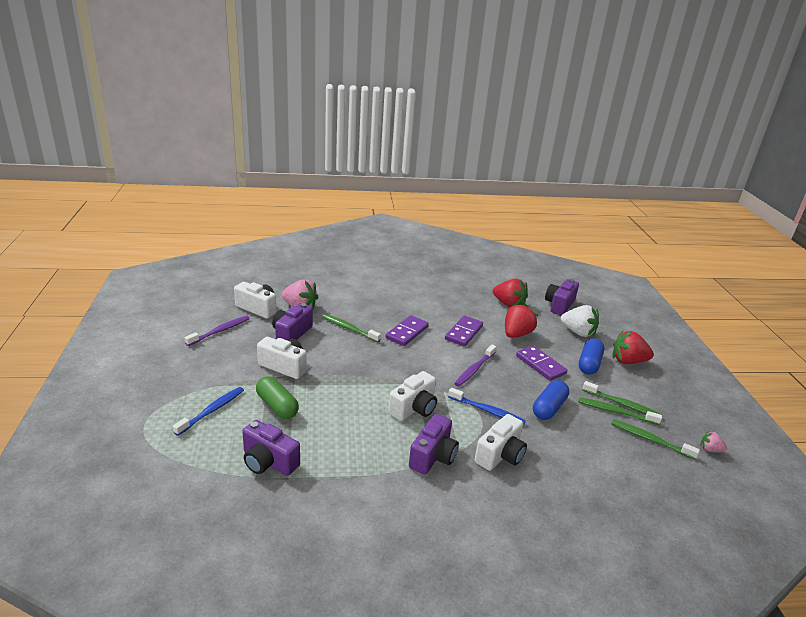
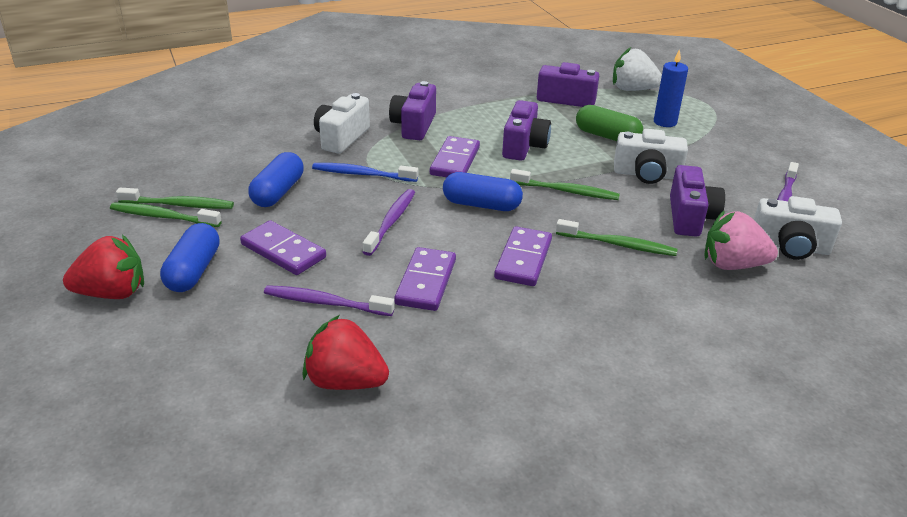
camera: 165 degrees right, 5 degrees up
blue toothbrush [173,387,244,436] -> blue candle [654,49,688,127]
white camera [388,371,437,421] -> purple domino [430,136,480,177]
red strawberry [505,303,538,338] -> purple toothbrush [264,285,395,316]
purple camera [545,279,579,315] -> purple camera moved to [502,100,551,161]
white strawberry [561,305,599,337] -> white strawberry moved to [613,47,662,91]
green toothbrush [611,419,700,460] -> green toothbrush moved to [510,169,620,200]
pink strawberry [701,431,727,452] -> none
none -> blue capsule [443,172,523,211]

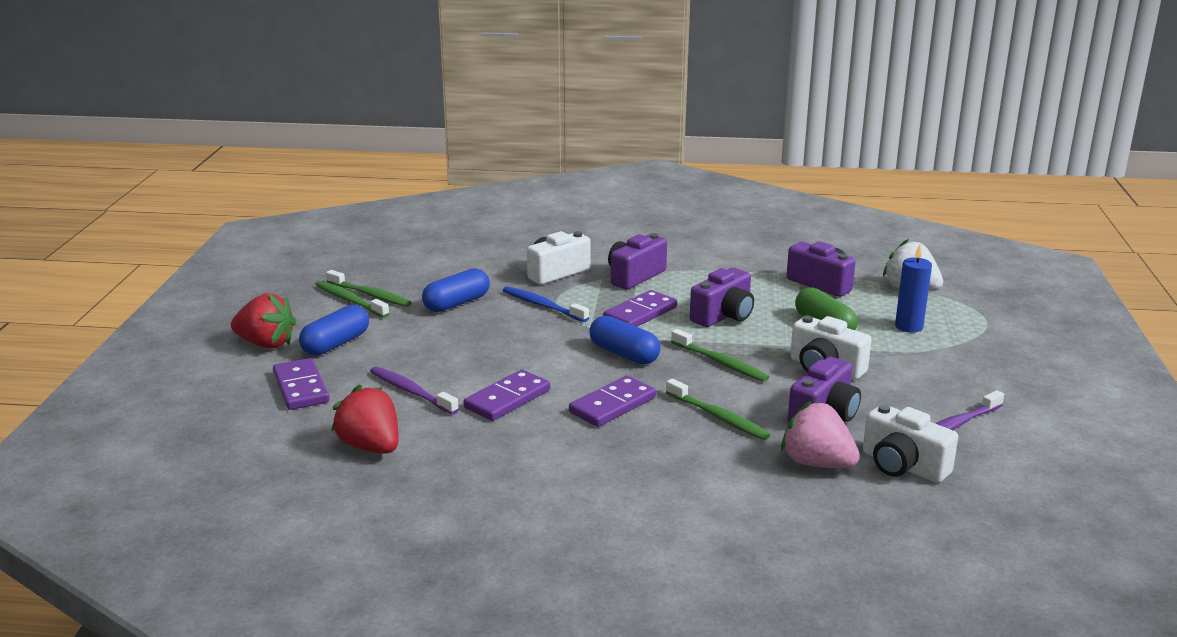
camera: 30 degrees right, 10 degrees down
purple domino [240,220,326,275] -> purple domino moved to [273,358,330,410]
purple toothbrush [363,189,415,256] -> none

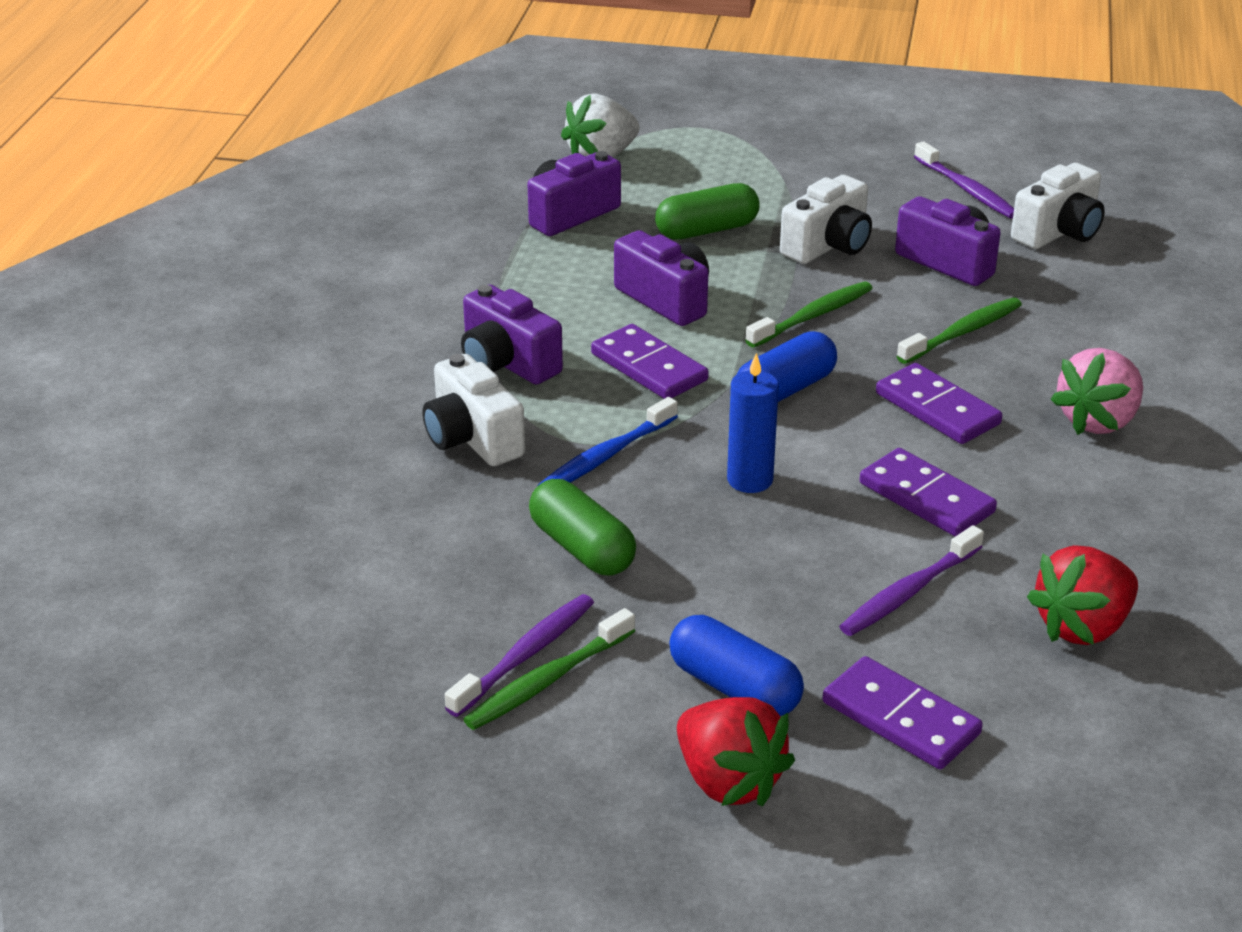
camera: 85 degrees left, 10 degrees up
red strawberry [231,293,296,348] -> red strawberry turned 120 degrees clockwise [677,697,795,807]
purple domino [273,358,330,410] -> purple domino turned 60 degrees clockwise [823,656,983,769]
green toothbrush [326,270,412,307] -> purple toothbrush [445,594,594,717]
blue capsule [422,268,490,312] -> green capsule [529,479,636,575]
pink strawberry [781,401,860,468] -> pink strawberry moved to [1050,348,1143,435]
blue candle [895,244,932,333] -> blue candle moved to [727,353,779,493]

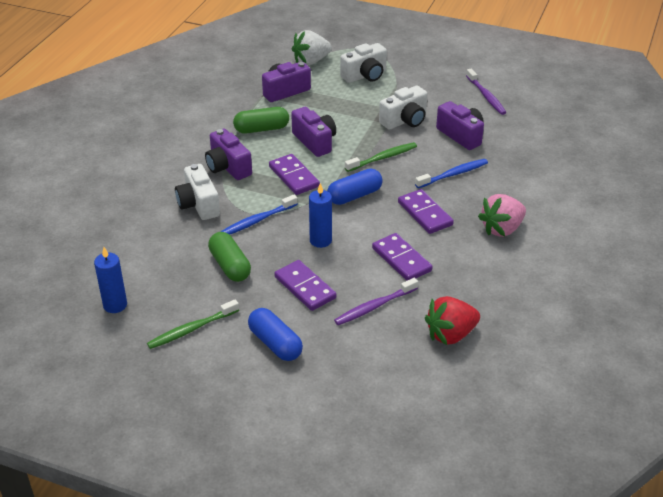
camera: 10 degrees right, 5 degrees up
purple toothbrush [445,594,594,717] -> none
green capsule [655,183,759,240] -> green capsule moved to [233,107,289,133]
red strawberry [677,697,795,807] -> none
purple domino [823,656,983,769] -> purple domino moved to [274,260,336,311]
green toothbrush [896,298,1022,364] -> blue toothbrush [415,159,488,188]
white camera [1011,163,1105,249] -> white camera moved to [340,43,387,83]
none -> blue candle [94,247,127,313]

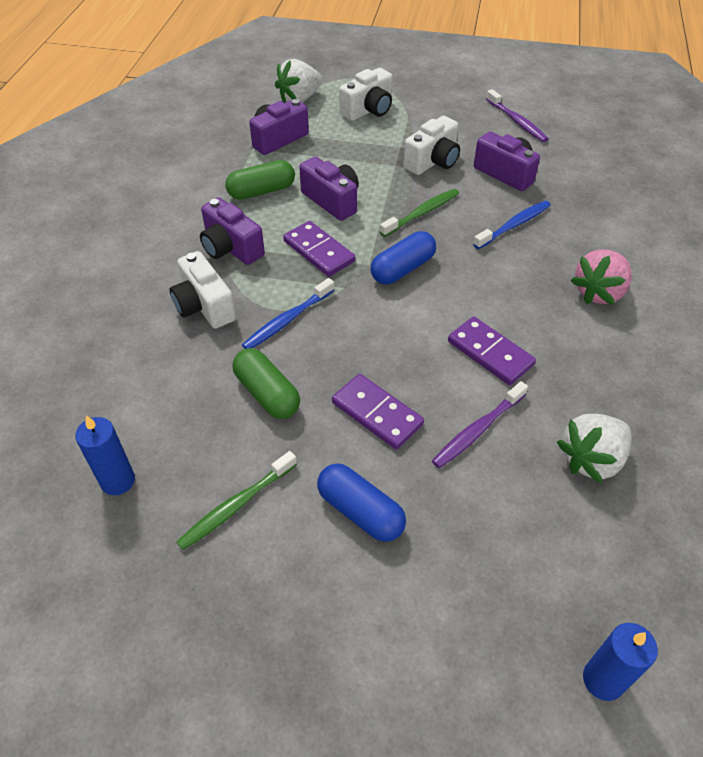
camera: 10 degrees left, 10 degrees up
blue candle [309,183,332,248] -> blue candle moved to [583,623,658,701]
purple domino [398,189,454,234] -> none
red strawberry [425,296,480,345] -> white strawberry [557,414,632,483]

